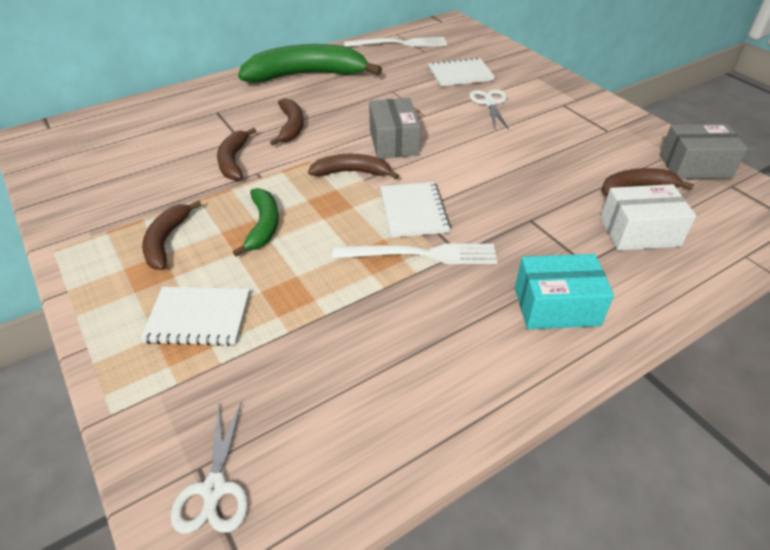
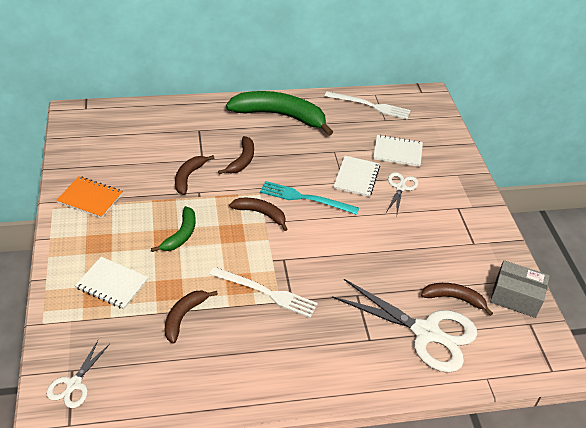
camera: 20 degrees right, 0 degrees up
brown banana [142,200,201,270] -> brown banana moved to [164,290,218,344]
grey box [369,98,421,159] -> turquoise fork [260,181,359,215]
white notebook [380,182,451,238] -> white notebook moved to [334,156,380,197]
turquoise box [515,254,614,329] -> none
white box [600,184,696,251] -> white scissors [332,279,477,373]
none -> orange notebook [56,176,123,218]

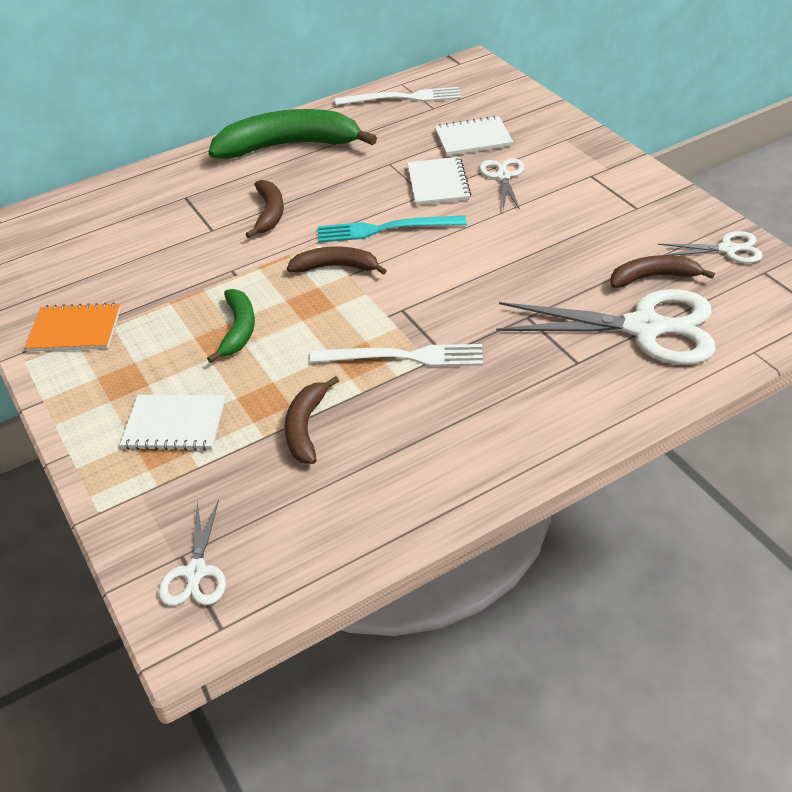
camera: 15 degrees left, 0 degrees up
brown banana [175,155,214,195] -> none
grey box [490,260,550,318] -> white scissors [658,231,763,263]

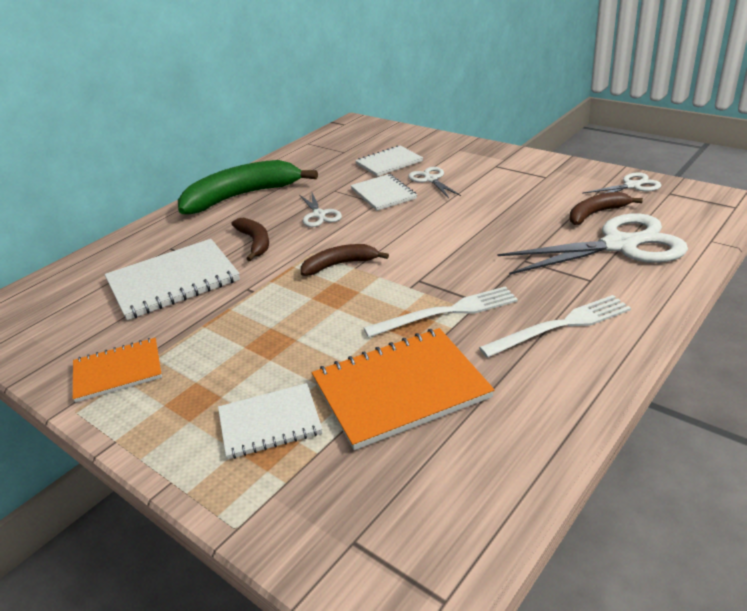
camera: 20 degrees left, 10 degrees down
white scissors [158,500,226,606] -> white scissors moved to [300,193,342,227]
green banana [207,289,255,363] -> none
brown banana [285,376,339,464] -> orange notebook [312,328,494,450]
turquoise fork [318,215,467,243] -> none
white fork [335,87,462,105] -> white fork moved to [479,295,631,358]
none -> white notebook [105,239,240,320]

